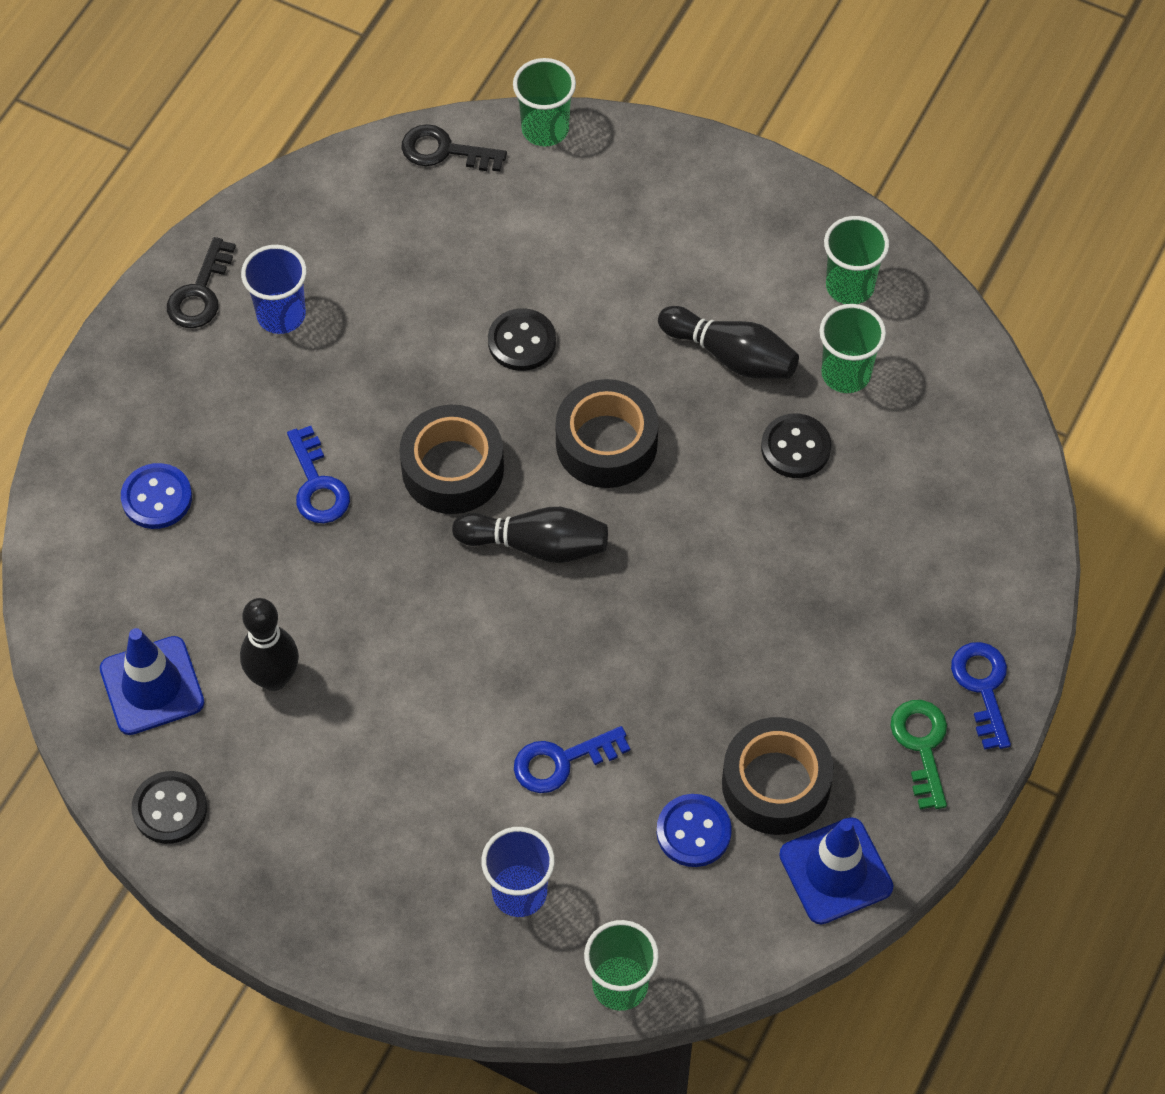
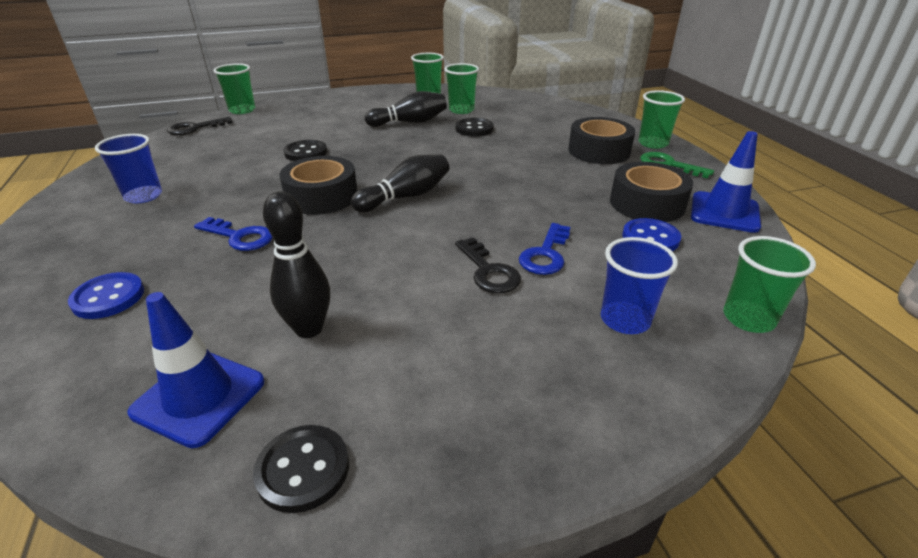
camera: 45 degrees left, 25 degrees down
black key [167,237,236,328] -> black key moved to [455,237,521,293]
black tape [555,379,658,488] -> black tape moved to [568,117,635,164]
blue key [951,642,1011,750] -> green cup [638,90,685,149]

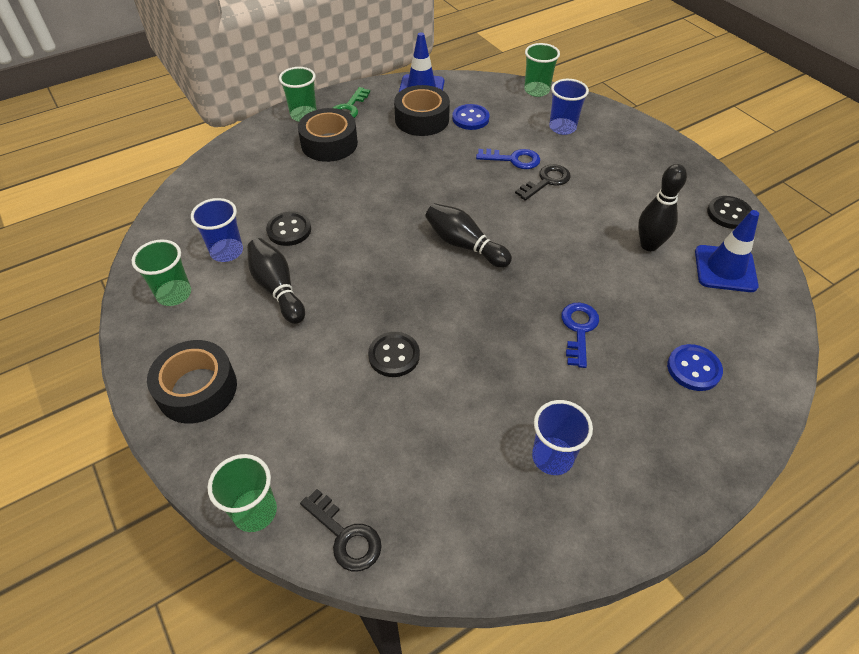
camera: 105 degrees left, 15 degrees up
black tape [279,156,357,215] -> black tape moved to [147,340,237,423]
green cup [444,63,479,114] -> blue cup [191,198,243,262]

